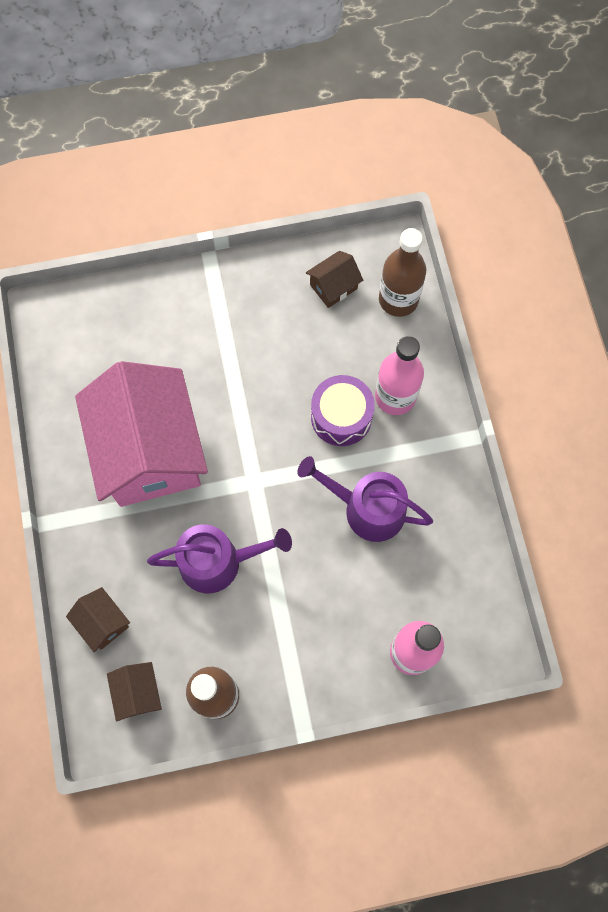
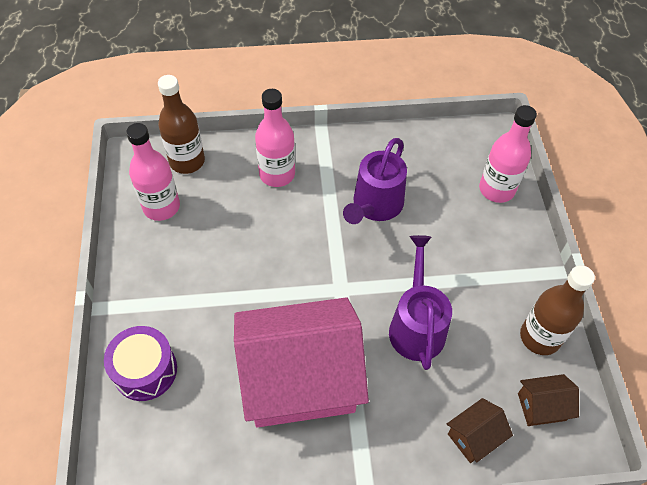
camera: 85 degrees left, 15 degrees down
brown house [306,251,363,308] -> pink bottle [126,123,180,221]
purple drum [311,375,375,446] -> purple drum moved to [104,326,177,401]

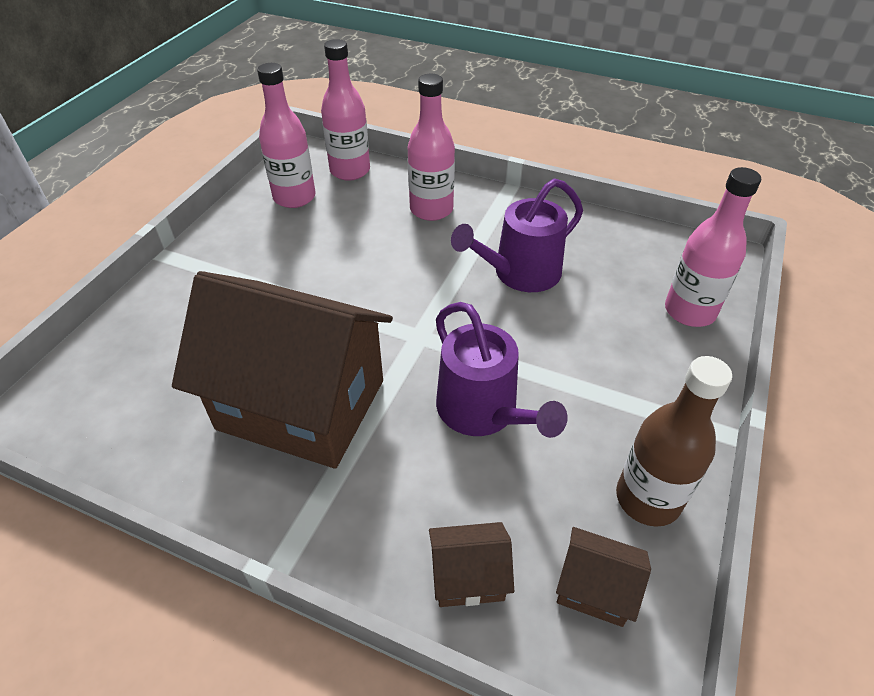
camera: 30 degrees right, 10 degrees down
purple drum [104,326,177,401] -> none
brown bottle [158,75,205,174] -> pink bottle [321,39,370,181]
pink house [234,298,369,427] -> brown house [172,271,393,468]
purple watering can [389,235,452,370] -> purple watering can turned 120 degrees clockwise [436,302,568,438]

